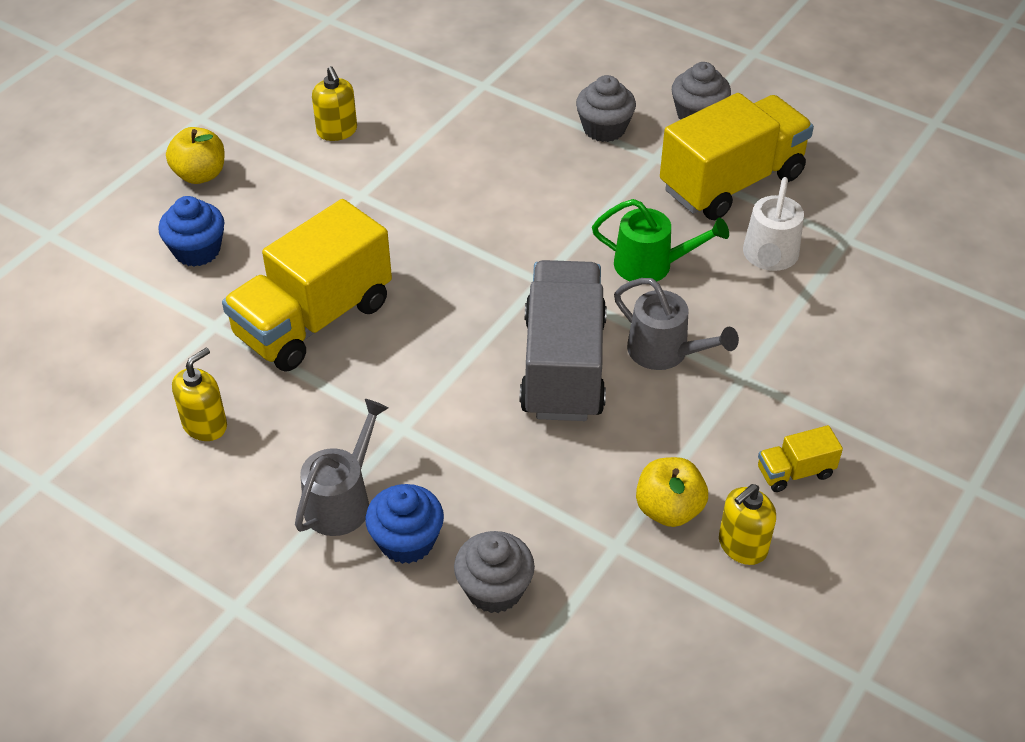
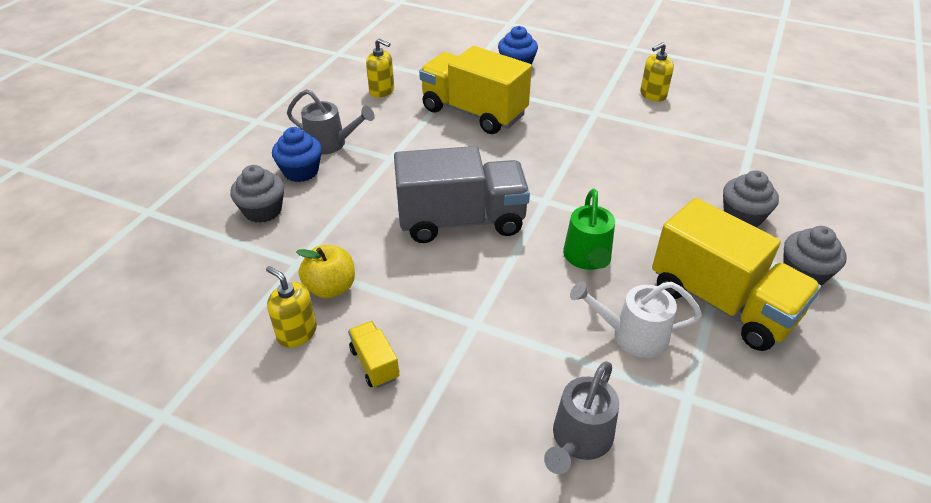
camera: 80 degrees right, 5 degrees down
yellow apple [166,127,225,184] -> none
grey watering can [614,278,739,370] -> grey watering can moved to [544,361,619,474]

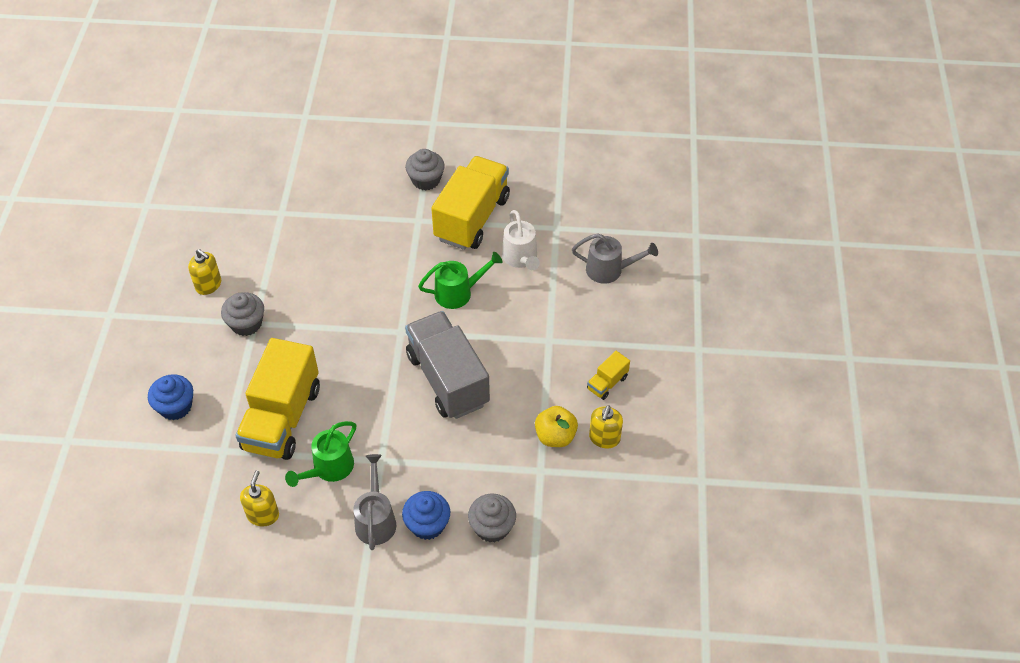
camera: 110 degrees left, 10 degrees up
grey cupcake [723,170,779,227] -> grey cupcake moved to [221,292,264,336]
none -> green watering can [285,421,356,487]

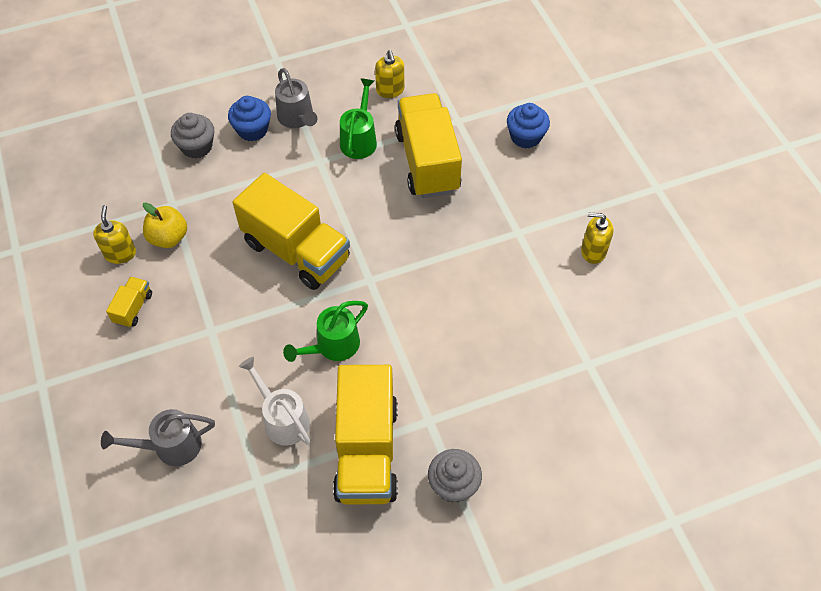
camera: 155 degrees right, 5 degrees up
grey cupcake [221,292,264,336] -> none
grey truck [405,311,490,419] -> yellow truck [233,173,350,290]

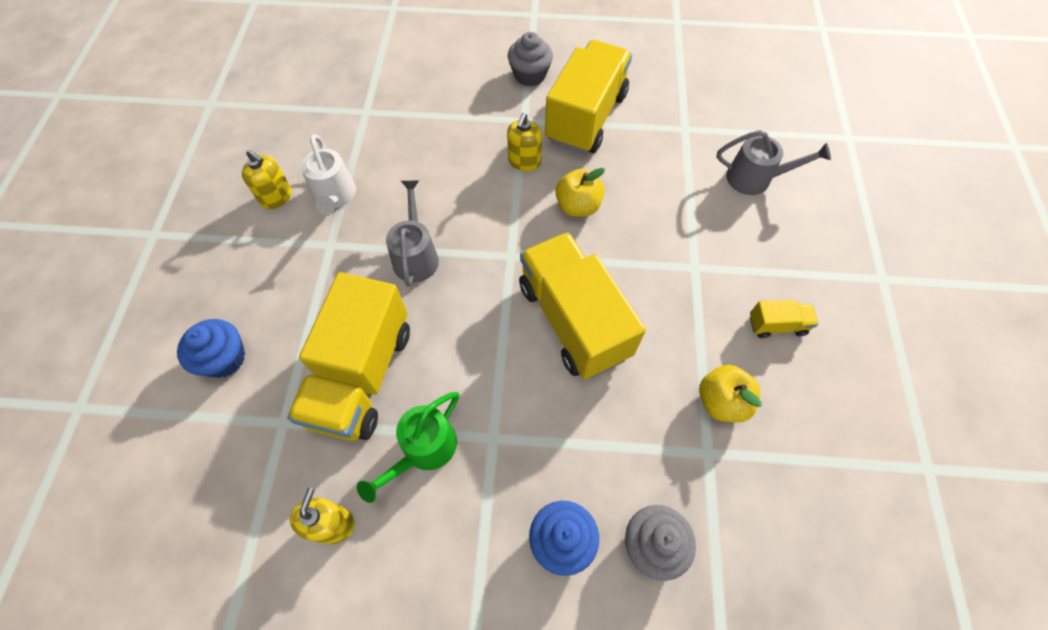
camera: 155 degrees left, 5 degrees up
yellow soap dispenser [93,205,136,264] -> yellow soap dispenser moved to [507,113,542,171]
yellow truck [106,277,152,328] -> yellow truck turned 135 degrees counterclockwise [750,300,818,338]
white watering can [239,357,311,446] -> white watering can moved to [301,134,356,215]
grey watering can [275,68,317,128] -> grey watering can moved to [386,180,439,286]
green watering can [283,301,368,362] -> yellow apple [555,168,605,217]

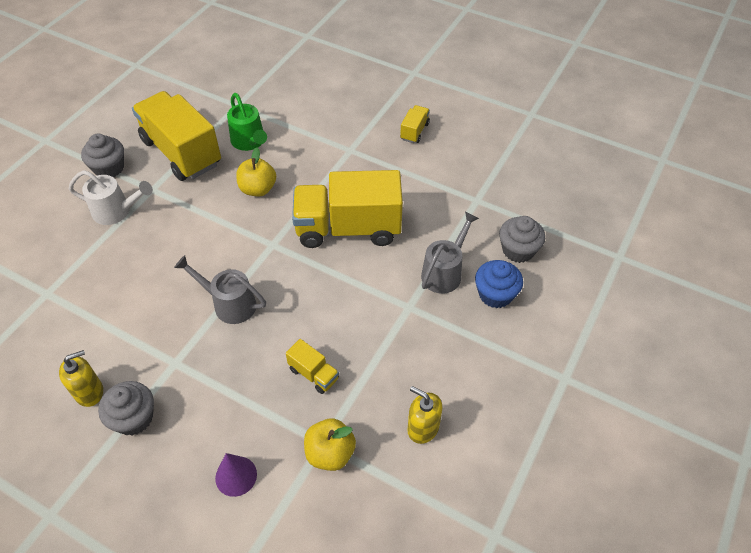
camera: 65 degrees left, 10 degrees down
blue cupcake [177,319,245,378] -> purple cone [215,453,257,497]
yellow truck [287,272,410,441] -> yellow truck [286,339,339,394], size x0.43
white watering can [301,134,356,215] -> white watering can moved to [69,170,153,225]
green watering can [357,392,459,503] -> green watering can moved to [227,93,267,151]
yellow soap dispenser [507,113,542,171] -> none
yellow apple [699,365,762,422] -> yellow apple moved to [304,418,356,471]
grey watering can [716,130,831,195] -> grey watering can moved to [421,212,479,294]
none -> grey cupcake [98,381,154,435]

